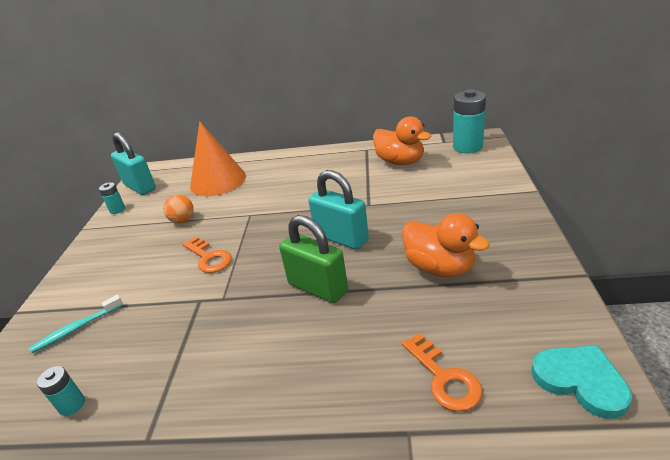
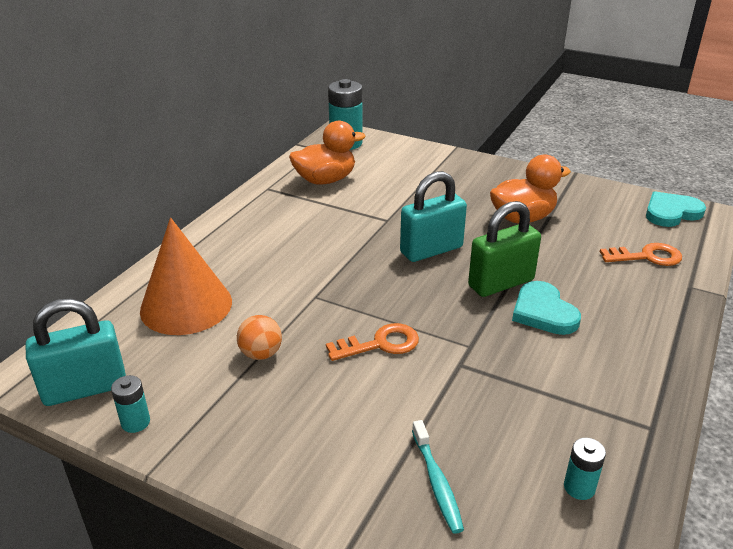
camera: 70 degrees left, 0 degrees up
none -> turquoise heart [512,281,581,335]

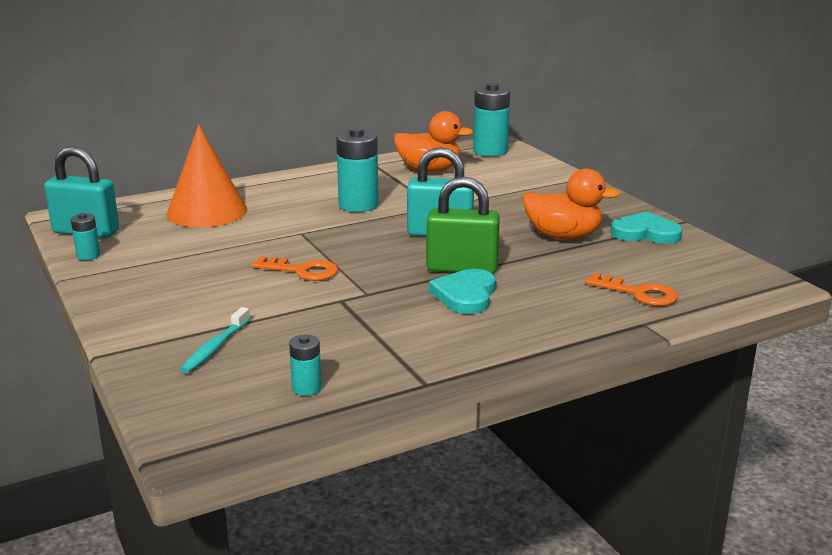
camera: 35 degrees right, 10 degrees down
orange ball [237,315,282,360] -> none
turquoise heart [646,192,706,227] -> turquoise heart moved to [610,212,683,244]
none -> turquoise battery [336,127,379,212]

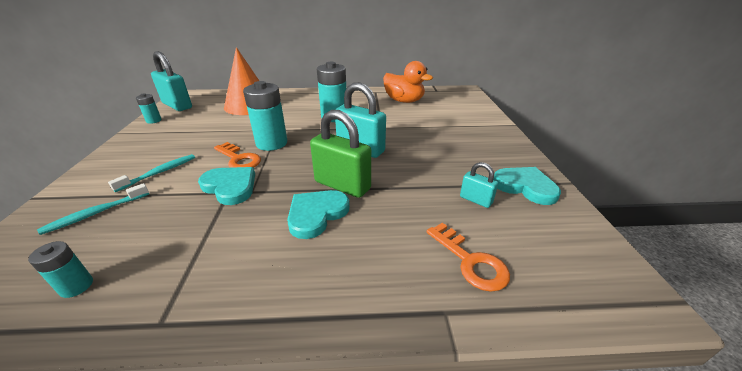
camera: 25 degrees right, 10 degrees up
turquoise battery [473,83,510,157] -> turquoise battery moved to [243,81,287,151]
orange duck [522,169,620,239] -> none
none -> turquoise toothbrush [108,154,195,192]
none -> turquoise heart [198,167,255,205]
none -> turquoise padlock [460,162,498,208]

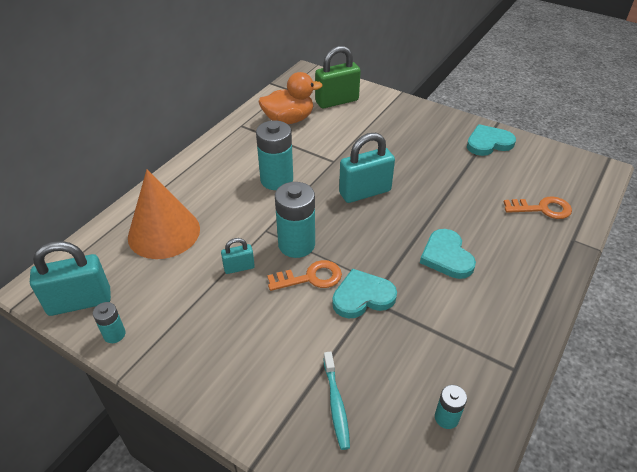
camera: 55 degrees left, 10 degrees up
turquoise toothbrush [108,154,195,192] -> none
green padlock [310,110,371,198] -> green padlock moved to [315,46,361,108]
turquoise padlock [460,162,498,208] -> turquoise padlock moved to [221,238,255,274]

